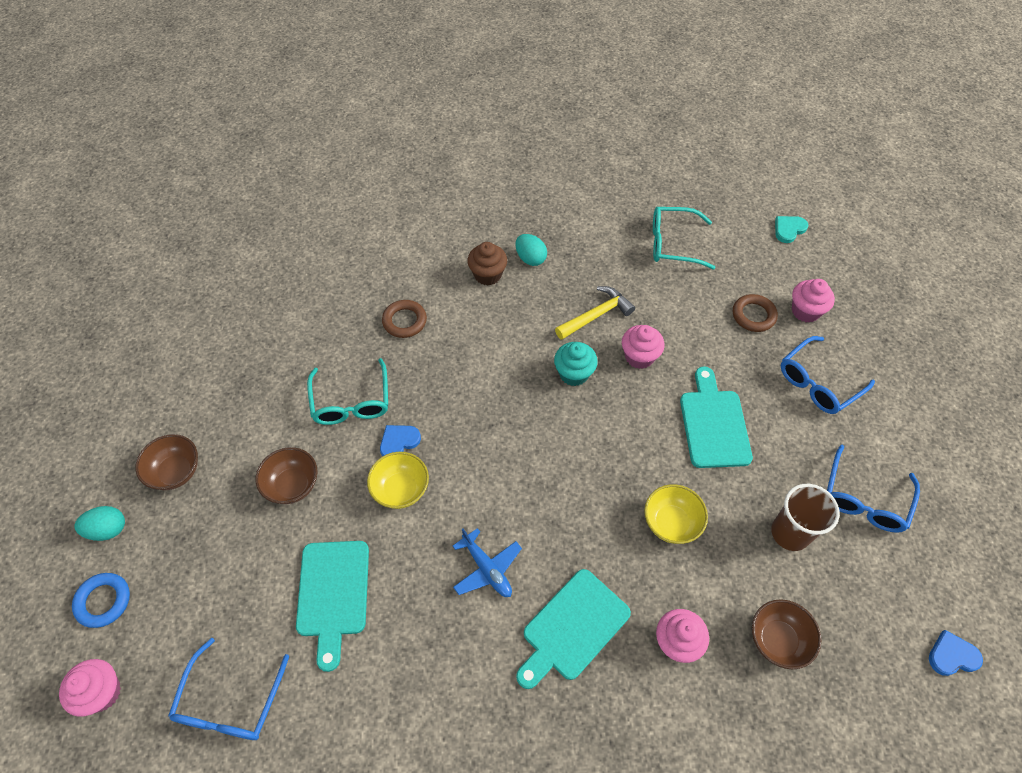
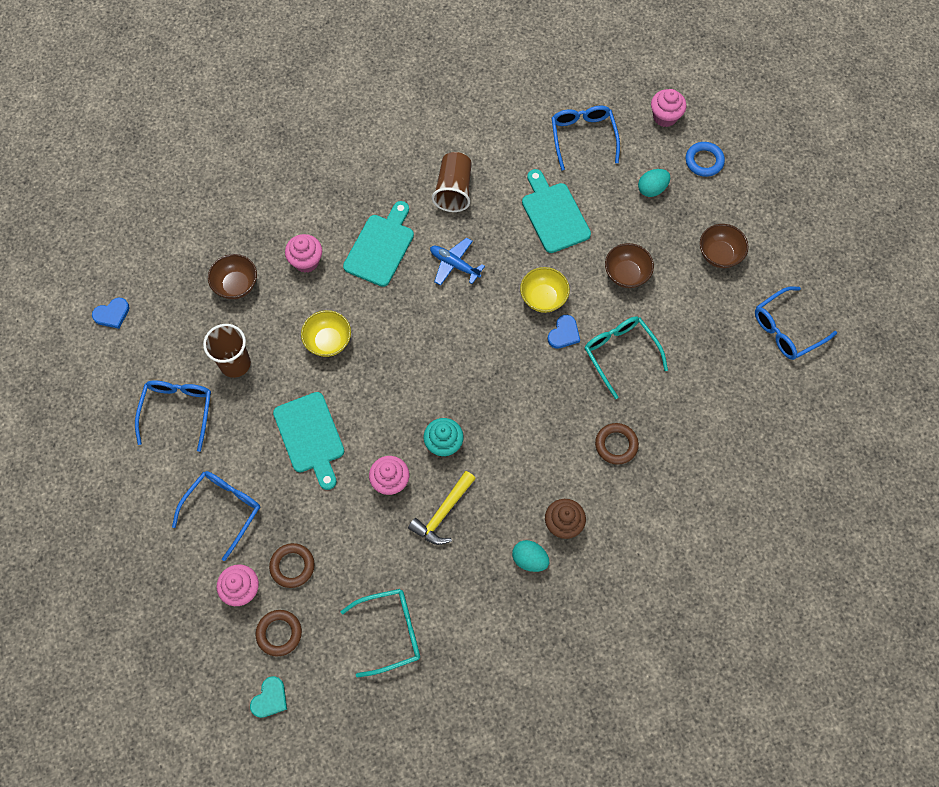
camera: 160 degrees right, 10 degrees up
turquoise egg [74,506,125,541] -> turquoise egg moved to [638,169,670,197]
none -> brown ring [256,610,302,657]
none -> brown cup [432,152,472,212]
none -> blue glasses [755,286,837,360]

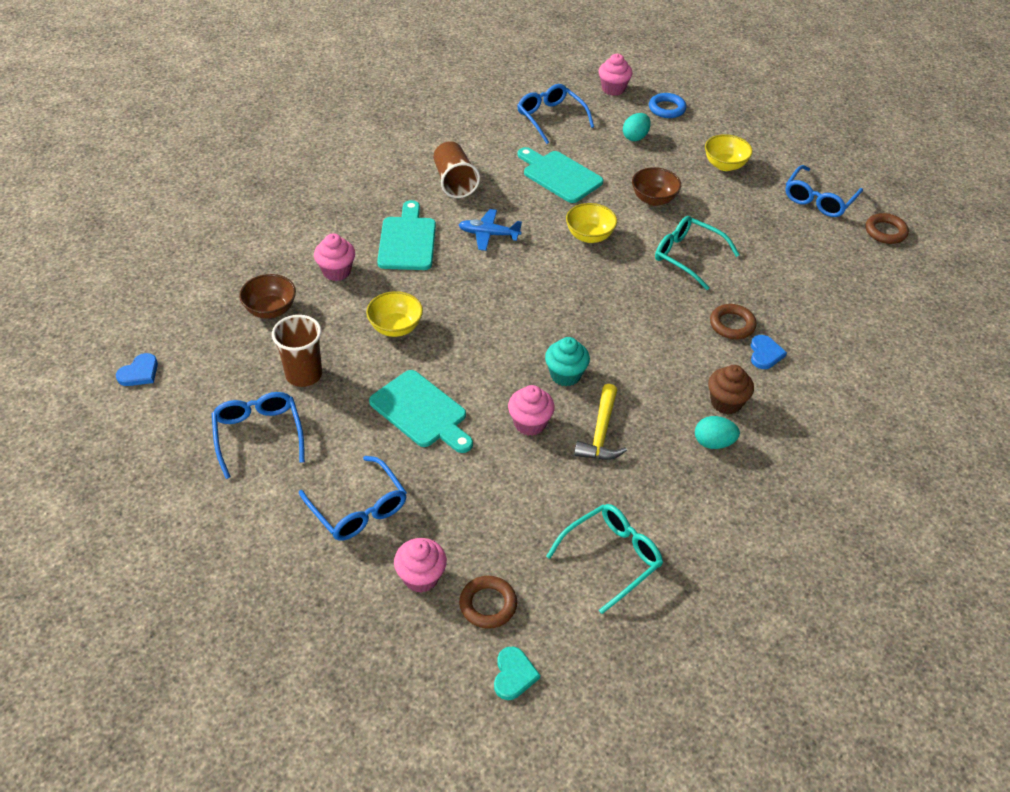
camera: 25 degrees left, 20 degrees down
blue glasses [172,471,260,561] -> blue glasses turned 135 degrees clockwise [299,456,407,541]
brown ring [269,543,315,588] -> brown ring moved to [866,213,909,244]
blue heart [548,315,580,349] -> blue heart moved to [751,335,787,369]
brown bowl [700,224,748,268] -> yellow bowl [705,134,753,171]

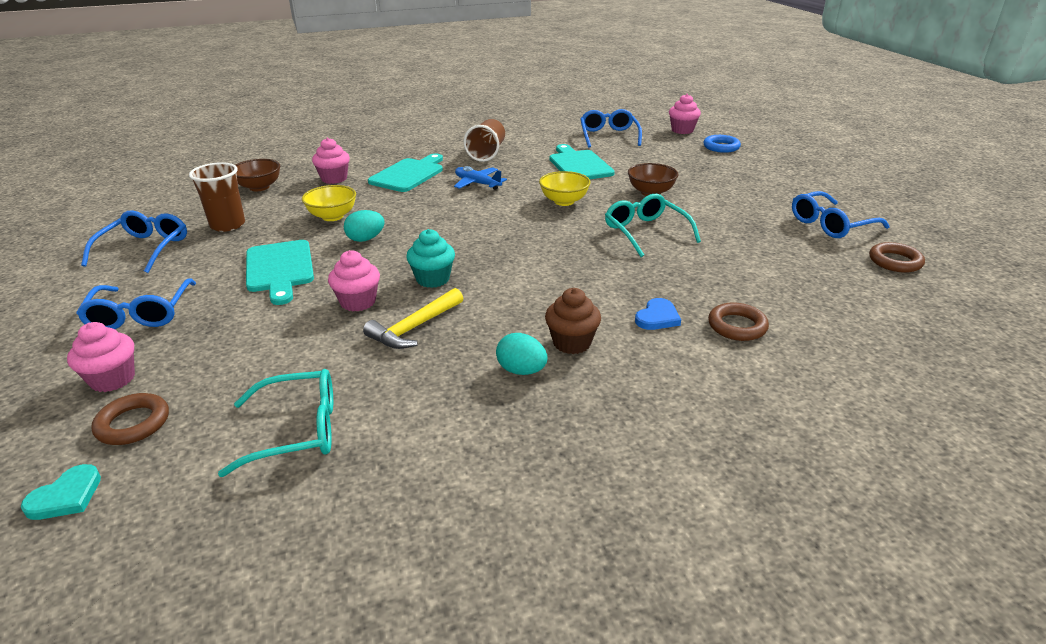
camera: 30 degrees right, 15 degrees down
blue heart [116,353,158,386] -> none
turquoise egg [623,113,651,141] -> turquoise egg moved to [344,210,385,242]
yellow bowl [705,134,753,171] -> none
brown ring [710,304,757,339] -> brown ring moved to [708,303,769,341]

